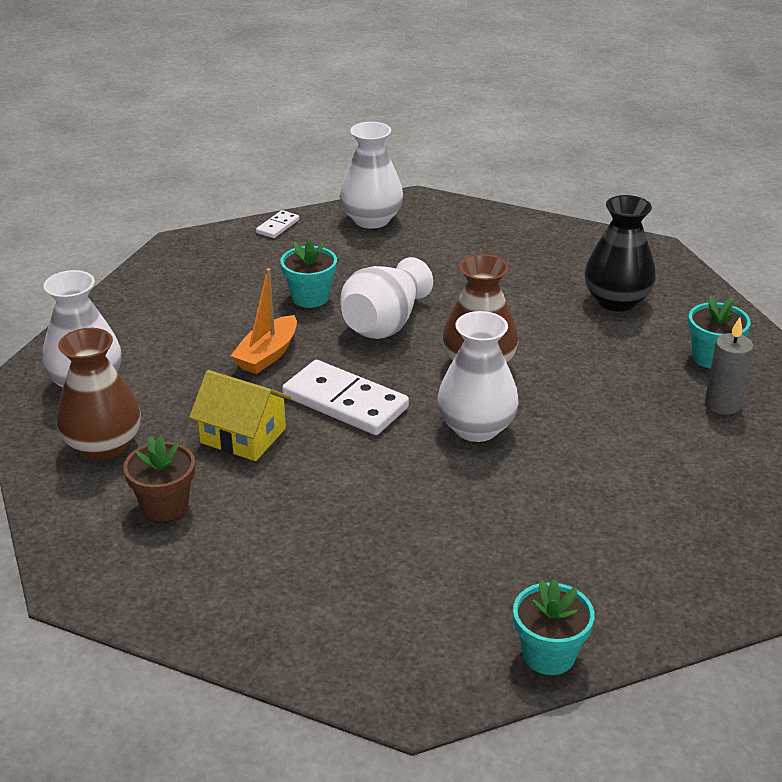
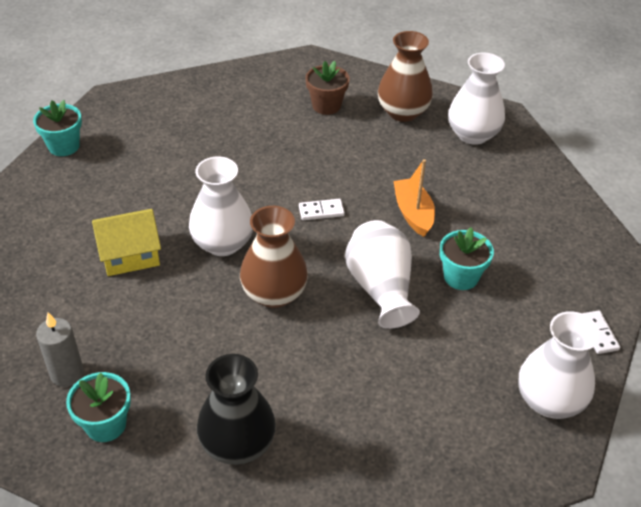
camera: 135 degrees right, 10 degrees up
yellow house [189,370,291,461] -> yellow house moved to [92,209,161,276]
white domino [282,360,409,435] -> white domino [299,199,345,220], size x0.47

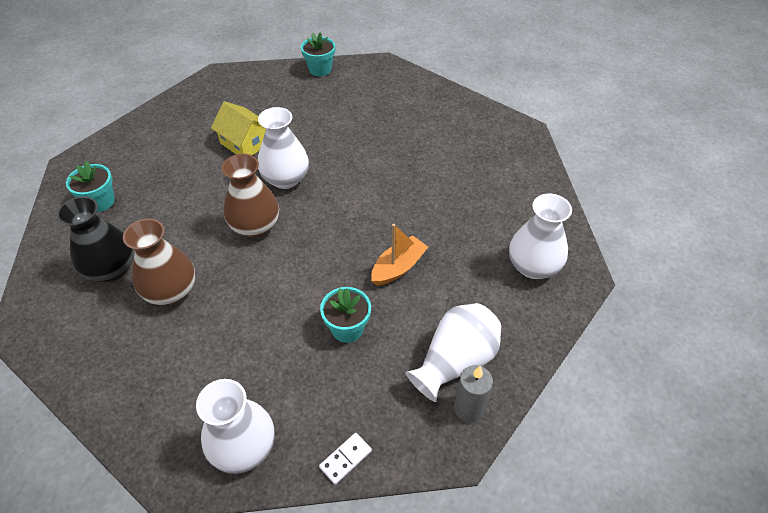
camera: 60 degrees right, 5 degrees up
grey candle [36,312,84,387] -> grey candle moved to [454,365,493,422]
white domino [299,199,345,220] -> none
brown flower pot [305,61,350,115] -> none
white vase [345,220,420,329] -> white vase moved to [406,303,501,402]
brown vase [378,31,433,122] -> brown vase moved to [123,219,195,305]

